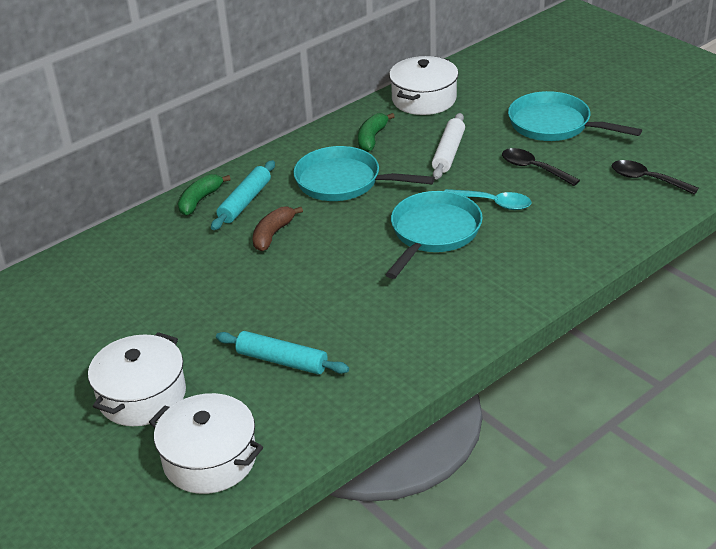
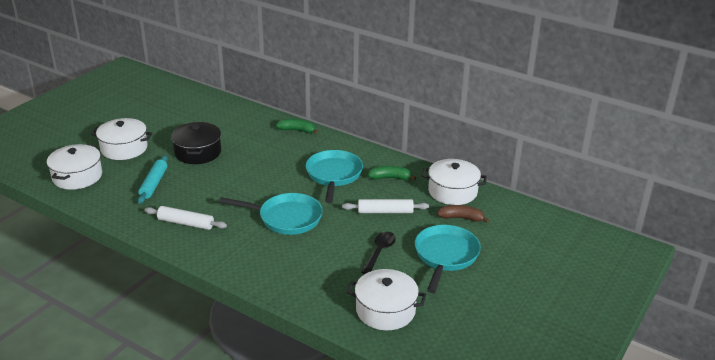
camera: 70 degrees right, 5 degrees down
turquoise rolling pin [211,160,275,230] -> none
brown banana [252,207,303,251] -> brown banana moved to [437,205,489,223]
turquoise spoon [445,189,531,210] -> none
black spoon [612,160,699,195] -> white pot [347,269,426,330]
none -> white rolling pin [144,206,227,230]
none -> black pot [171,122,221,164]

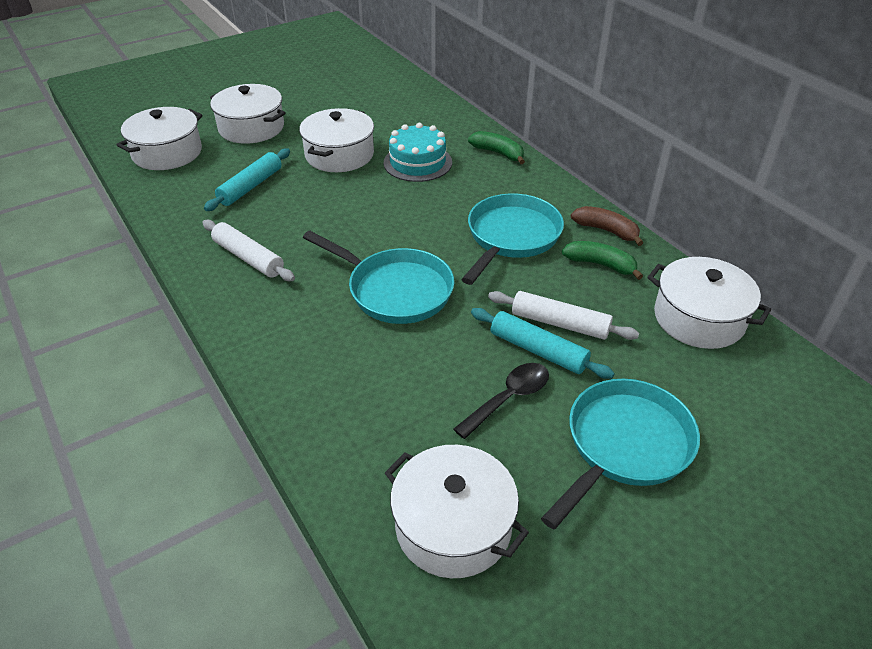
camera: 25 degrees right, 10 degrees up
black pot [171,122,221,164] -> white pot [299,108,374,172]
brown banana [437,205,489,223] -> brown banana moved to [571,206,643,246]
none -> turquoise cake [383,123,452,182]
none -> turquoise rolling pin [471,308,614,379]

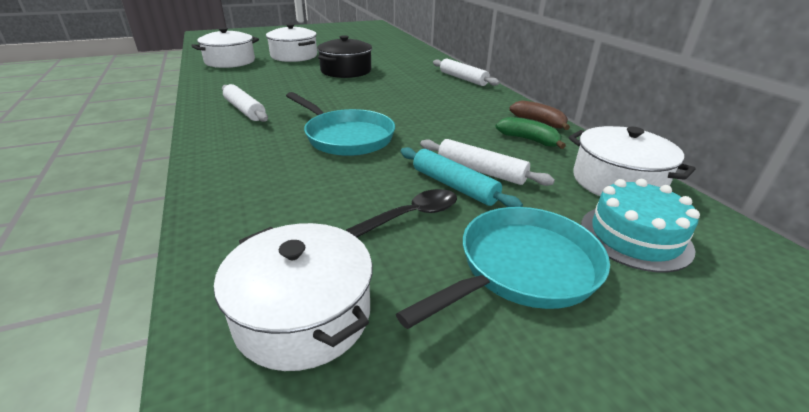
camera: 10 degrees right, 10 degrees down
turquoise rolling pin [204,149,290,211] -> none
white pot [299,108,374,172] -> black pot [317,35,372,78]
turquoise cake [383,123,452,182] -> turquoise cake moved to [581,179,700,272]
turquoise pan [461,193,564,285] -> none
green banana [468,131,525,164] -> white rolling pin [433,59,500,86]

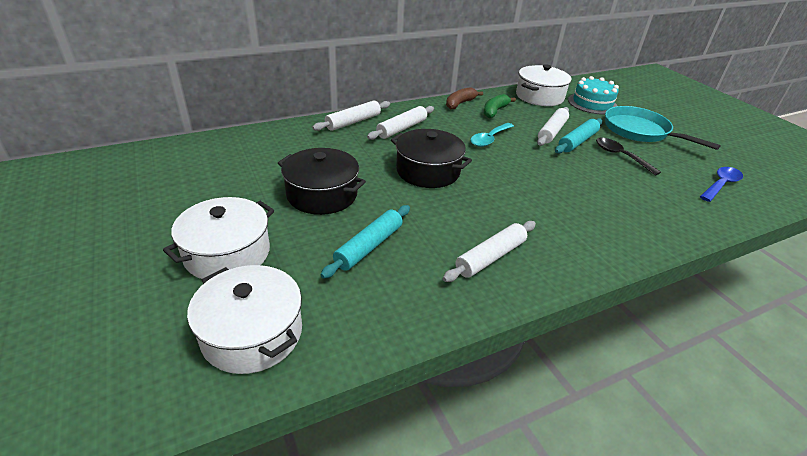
camera: 95 degrees left, 5 degrees up
white pot [214,223,373,371] -> blue spoon [700,167,743,202]
turquoise pan [286,92,395,156] -> none
none -> turquoise rolling pin [321,205,410,279]
none -> white rolling pin [367,106,434,140]
none -> black pot [391,129,472,188]
none -> turquoise spoon [470,123,514,147]

